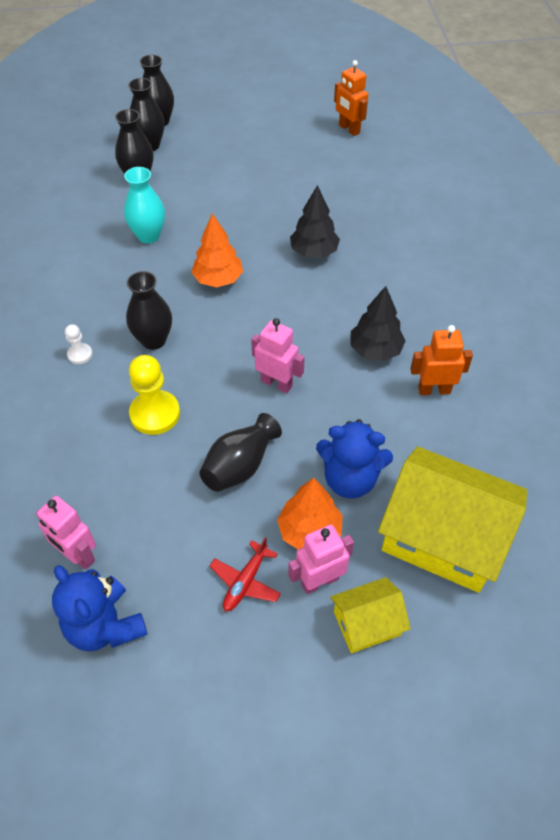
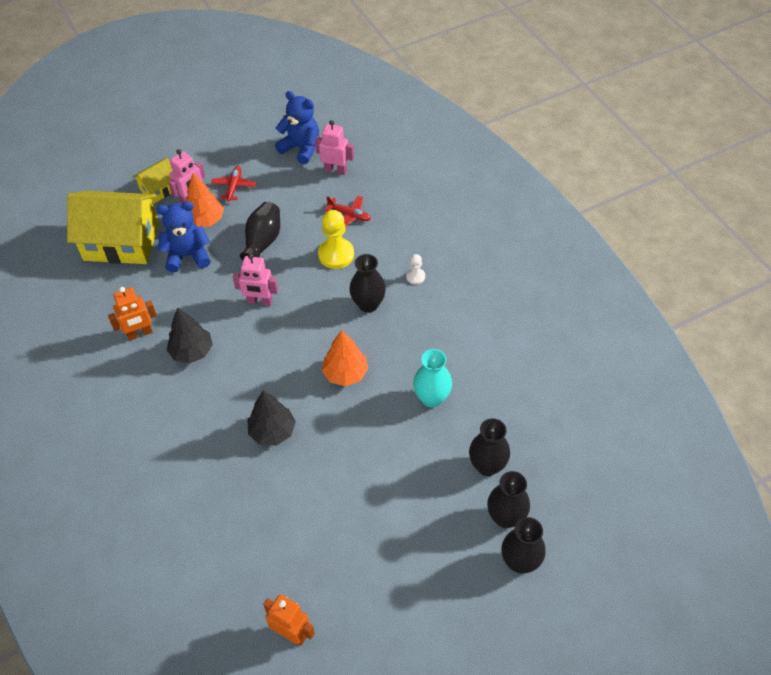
camera: 160 degrees right, 0 degrees up
none -> red plane [325,196,371,227]

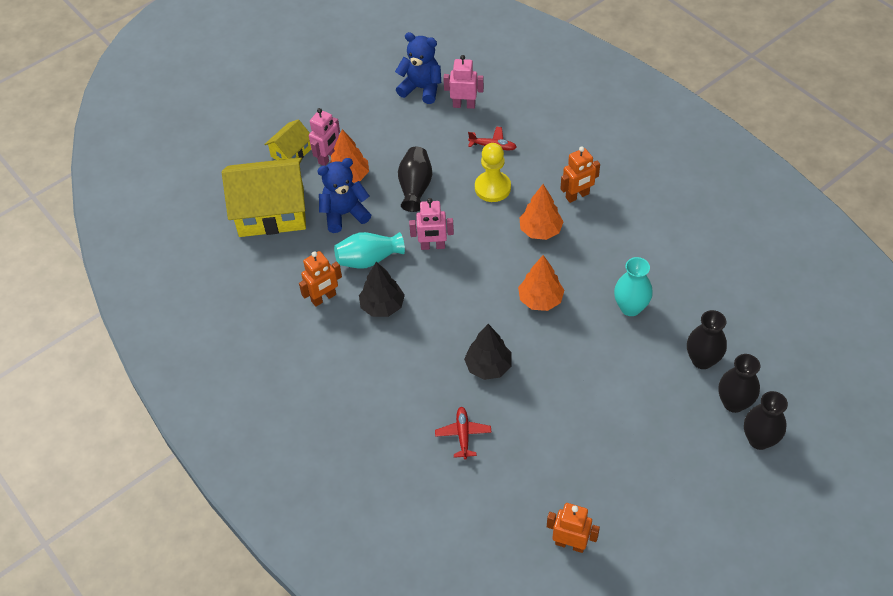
camera: 10 degrees left, 0 degrees up
red plane [211,166,257,202] -> red plane moved to [435,407,492,459]
black vase [349,254,386,313] -> orange tree [519,184,564,240]
white pawn [406,254,425,285] -> orange robot [560,146,600,203]
none -> turquoise vase [334,232,405,269]

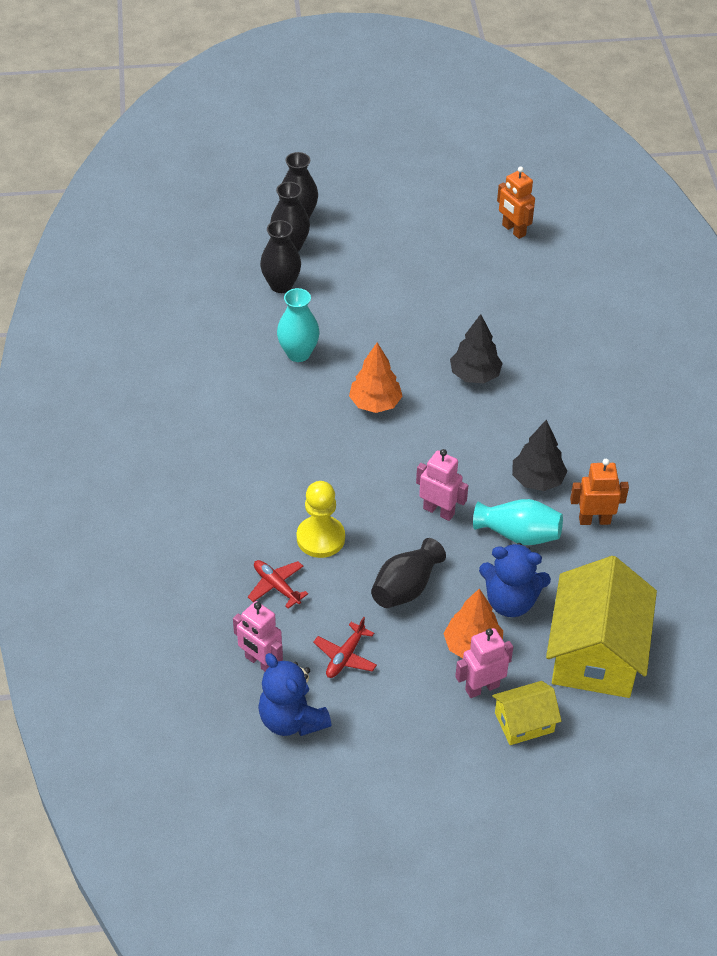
camera: 150 degrees left, 5 degrees down
yellow house [222,157,306,237] -> yellow house turned 75 degrees clockwise [546,556,657,698]
red plane [435,407,492,459] -> red plane moved to [313,617,377,678]
orange tree [519,184,564,240] -> none
orange robot [560,146,600,203] -> none

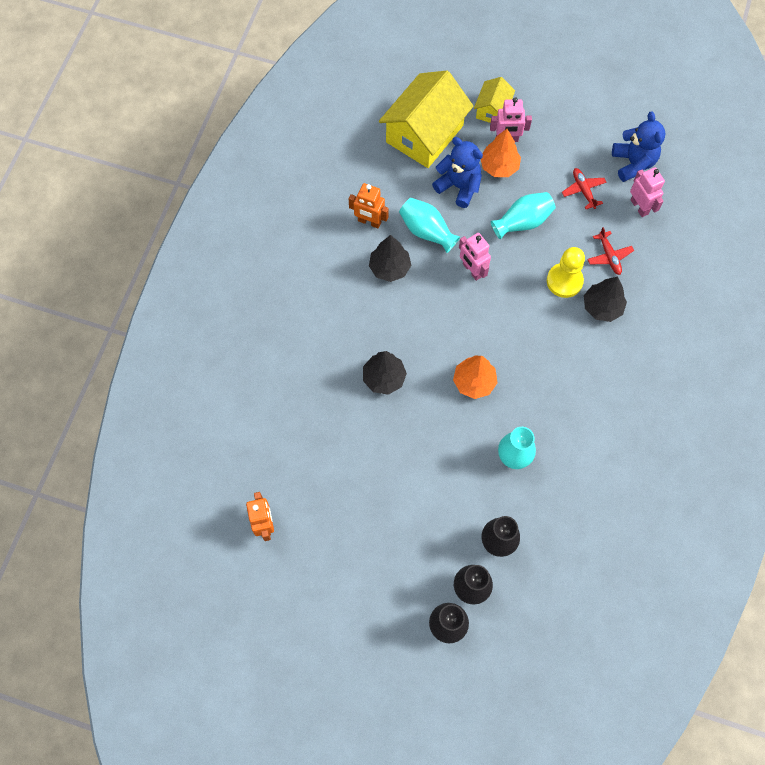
camera: 155 degrees left, 20 degrees up
red plane [313,617,377,678] -> red plane turned 75 degrees counterclockwise [562,168,607,209]
black vase [371,538,446,608] -> turquoise vase [491,192,556,240]
yellow house [492,681,562,745] -> yellow house turned 75 degrees counterclockwise [474,77,515,123]
none -> black tree [584,276,627,322]

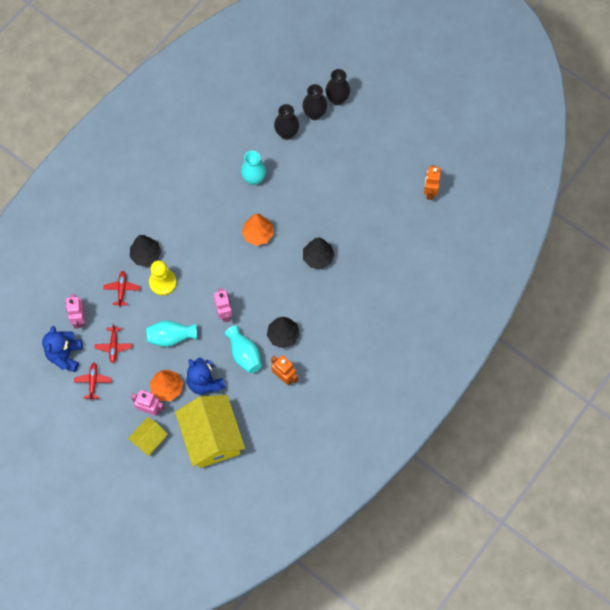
camera: 160 degrees left, 0 degrees up
yellow house [379,71,474,168] -> yellow house turned 75 degrees counterclockwise [175,395,245,468]
none -> red plane [74,363,112,401]

